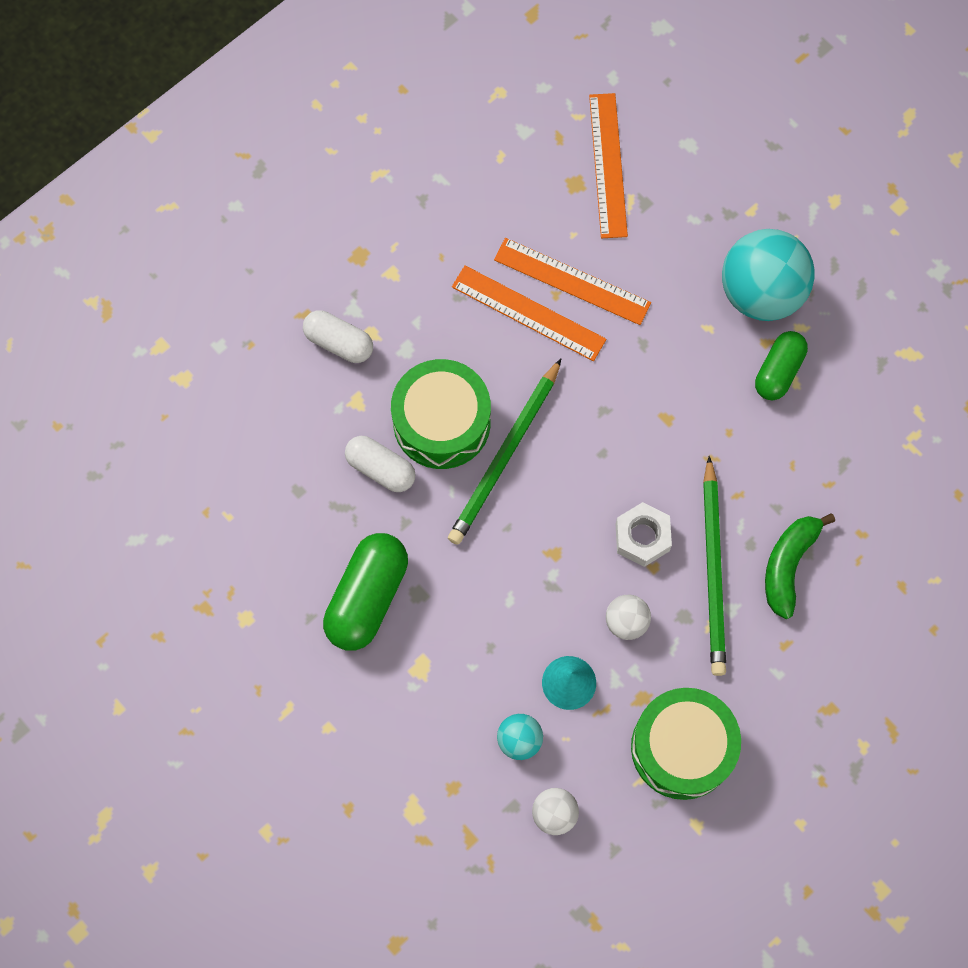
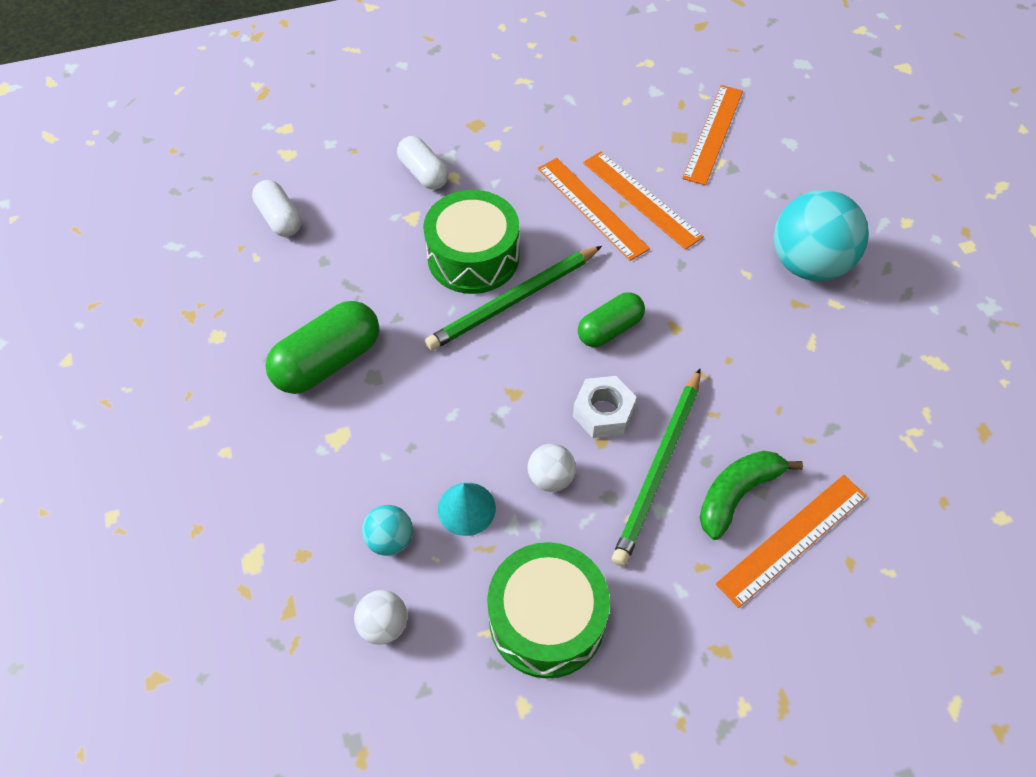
camera: 25 degrees right, 15 degrees down
white capsule [345,436,416,492] -> white capsule moved to [252,180,301,237]
green capsule [755,331,808,400] -> green capsule moved to [578,292,645,347]
none -> orange ruler [716,475,867,608]

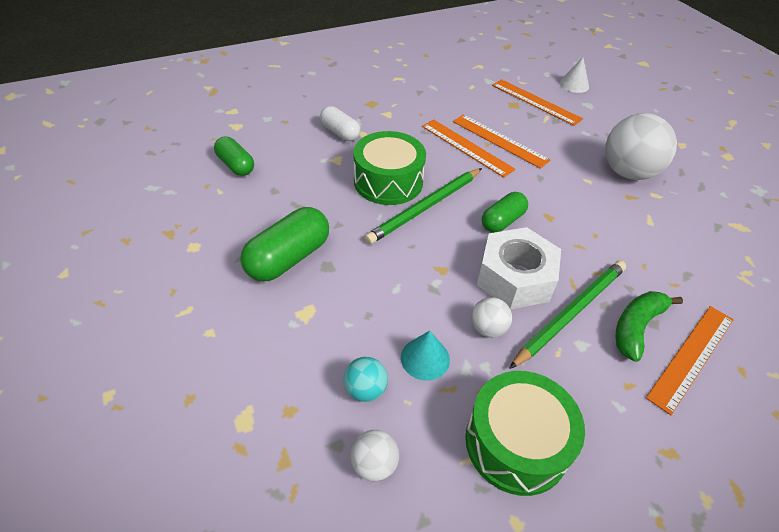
camera: 10 degrees left, 10 degrees down
white capsule [252,180,301,237] -> green capsule [214,137,254,176]
white nut [573,376,637,438] -> white nut [477,227,561,310], size x1.67
green pencil [612,368,701,566] -> green pencil turned 150 degrees counterclockwise [509,260,626,369]
orange ruler [682,85,743,185] -> orange ruler turned 60 degrees counterclockwise [492,79,583,126]
turquoise ball [774,190,869,281] -> white ball [605,113,677,180]
none -> white cone [559,57,589,93]

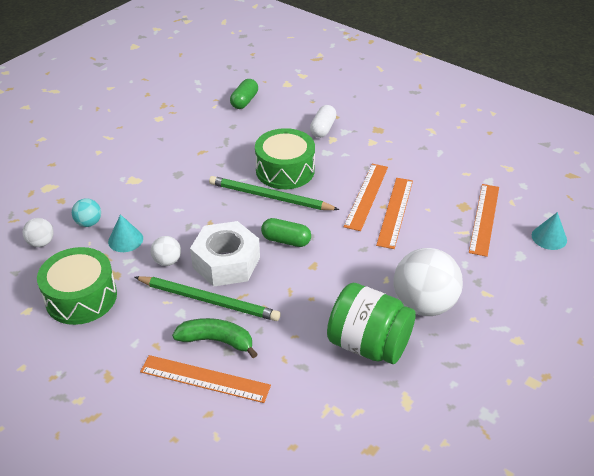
camera: 65 degrees right, 5 degrees down
green capsule [240,207,329,281] -> none
white cone [559,57,589,93] -> turquoise cone [532,212,567,250]
none -> green jar [327,283,415,364]

